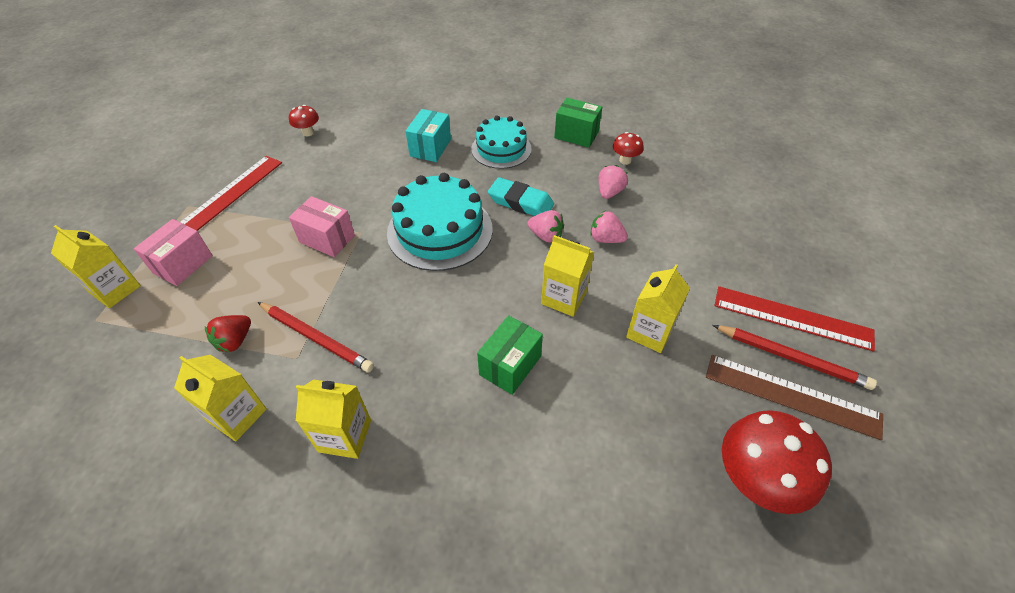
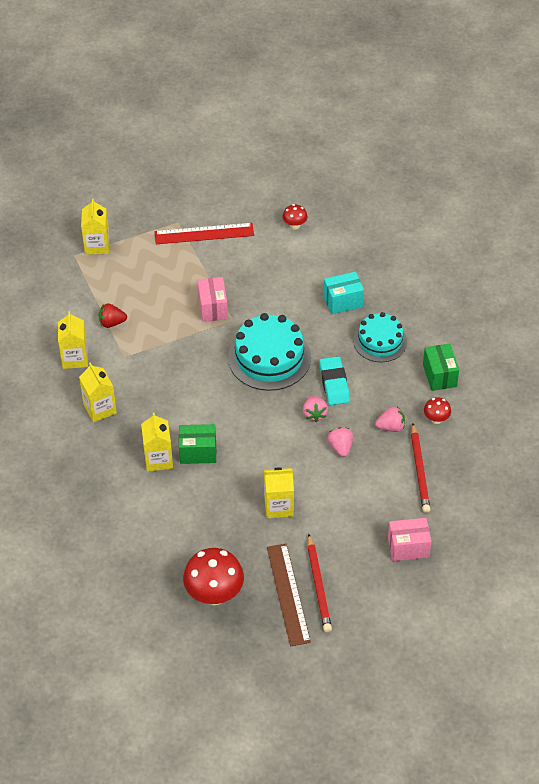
camera: 55 degrees right, 0 degrees up
pink box [134,219,213,286] -> pink box moved to [388,518,431,561]
red pencil [258,302,374,373] -> red pencil moved to [411,423,430,513]
yellow carton [541,235,594,317] -> yellow carton moved to [141,413,173,472]
red ruler [714,286,875,352] -> none

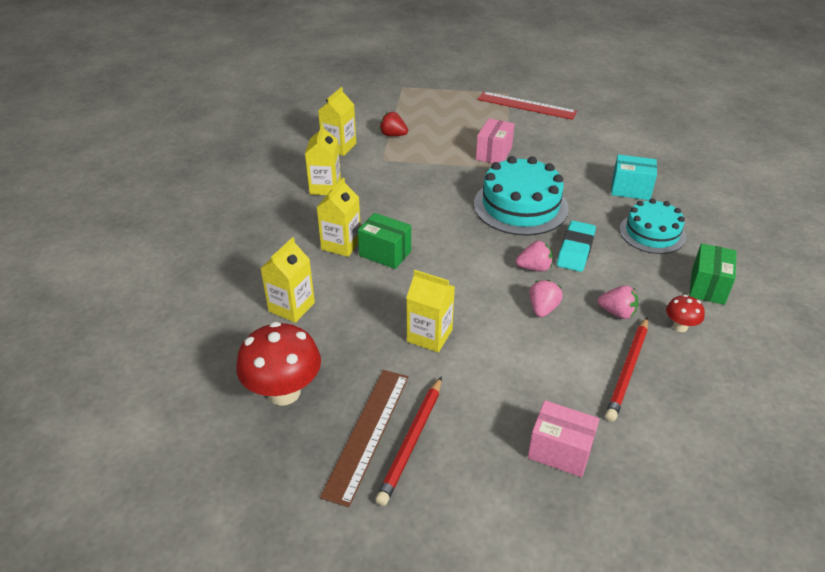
camera: 30 degrees right, 10 degrees down
yellow carton [81,198,110,255] -> yellow carton moved to [260,237,315,323]
red mushroom [283,204,307,230] -> none
pink strawberry [303,395,328,422] -> pink strawberry turned 120 degrees counterclockwise [516,241,553,272]

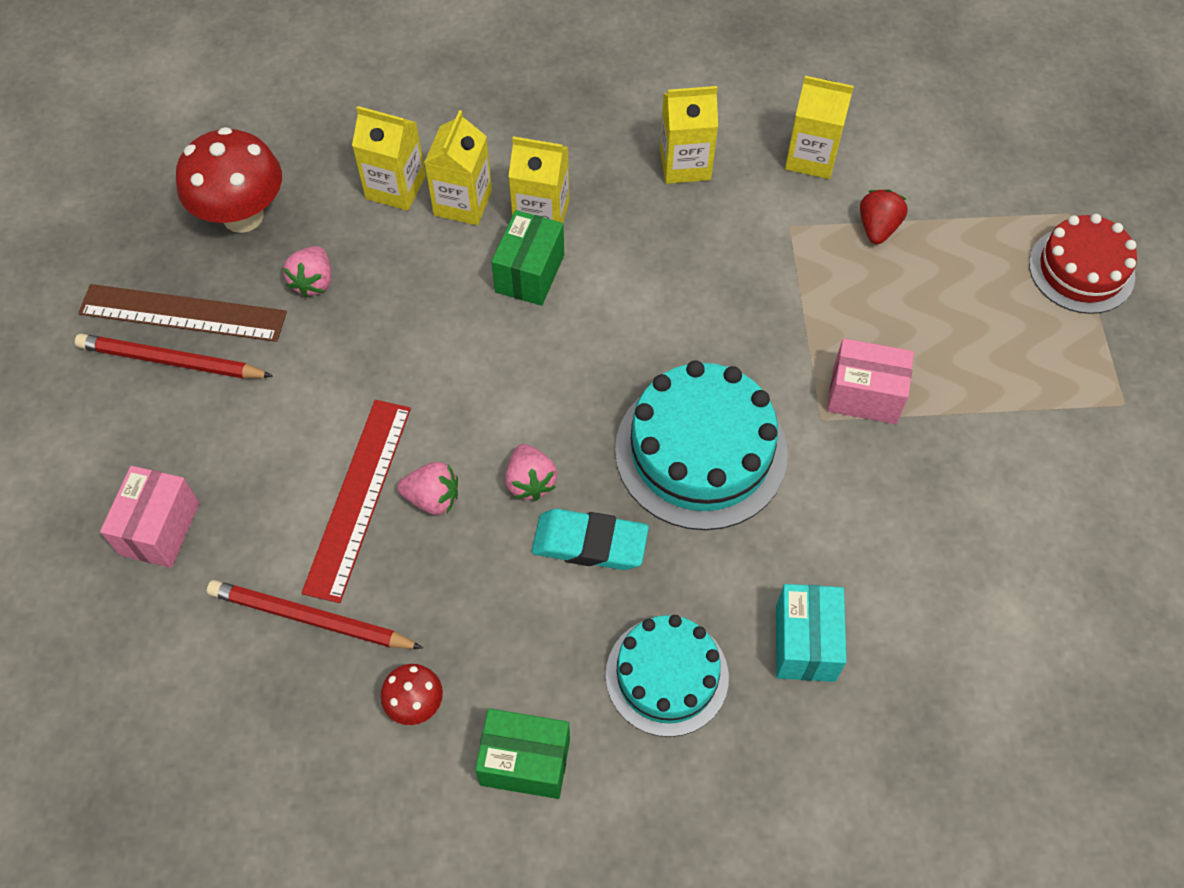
camera: 80 degrees right, 20 degrees up
yellow carton [406,270,455,352] -> yellow carton moved to [424,110,492,225]
red ruler [478,92,577,120] -> red ruler moved to [302,400,411,603]
pink strawberry [598,285,638,319] -> pink strawberry moved to [283,246,332,298]
none -> red cake [1029,214,1137,314]

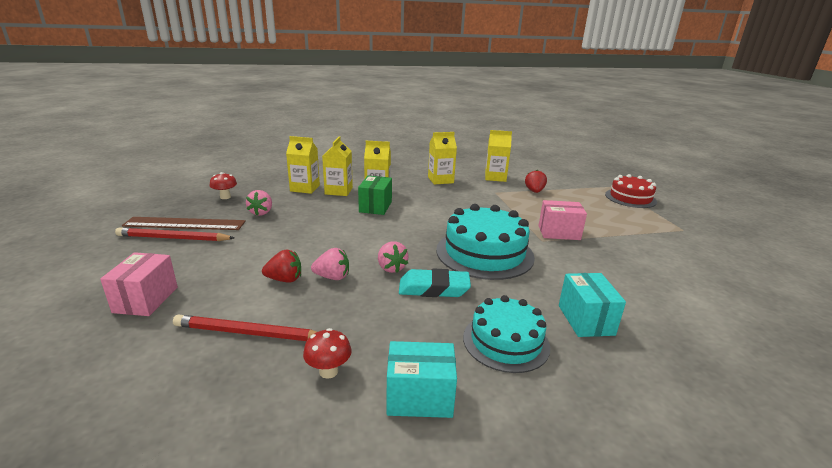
camera: 10 degrees left, 35 degrees down
red mushroom [176,127,282,233] -> red mushroom [210,172,237,199], size x0.49
red ruler [302,400,411,603] -> red strawberry [262,250,301,283]
green box [475,708,570,799] -> turquoise box [386,341,457,418]

